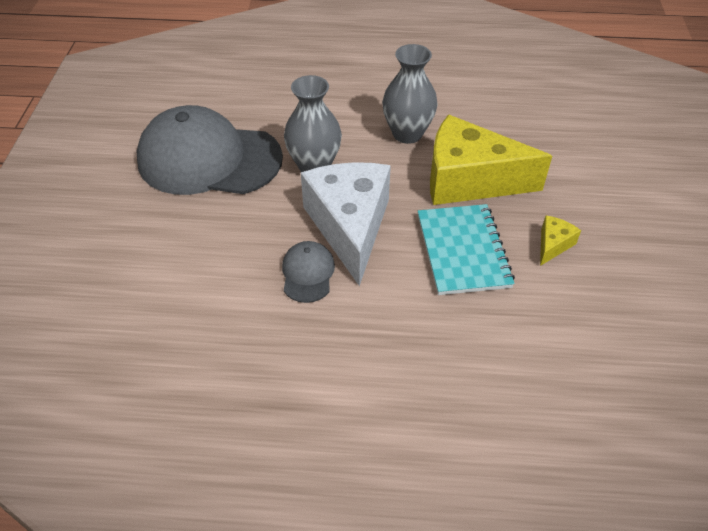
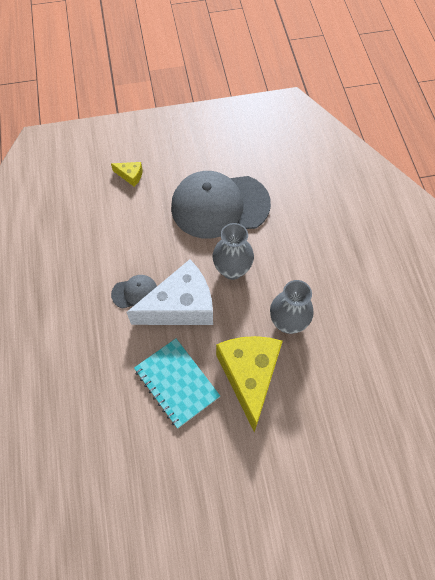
camera: 75 degrees right, 15 degrees up
grey cap [137,105,283,195] -> grey cap turned 90 degrees counterclockwise [171,171,271,239]
turquoise notebook [418,204,515,295] -> turquoise notebook turned 75 degrees clockwise [134,339,220,428]
yellow cheese [540,215,581,266] -> yellow cheese moved to [111,162,143,187]

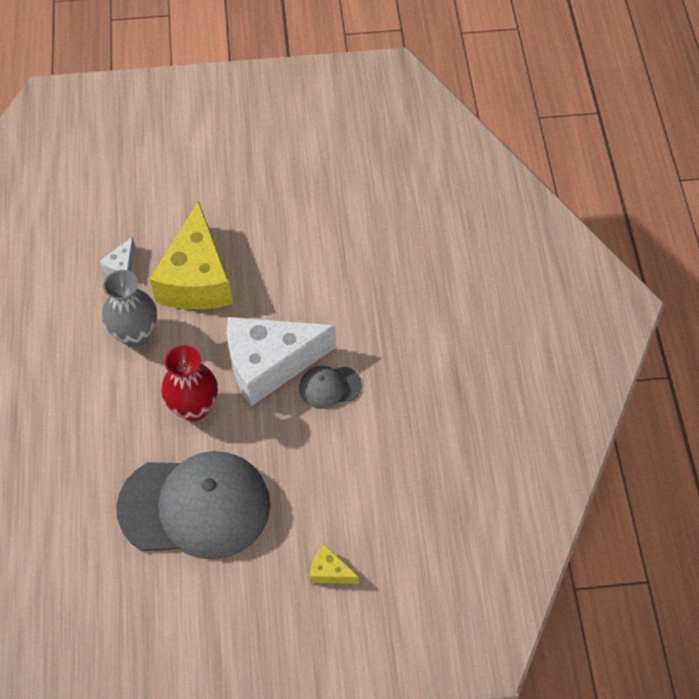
camera: 175 degrees left, 5 degrees down
turquoise notebook [134,339,220,428] -> none
grey vase [212,223,254,280] -> red vase [161,345,218,421]
none -> white cheese [100,237,135,275]

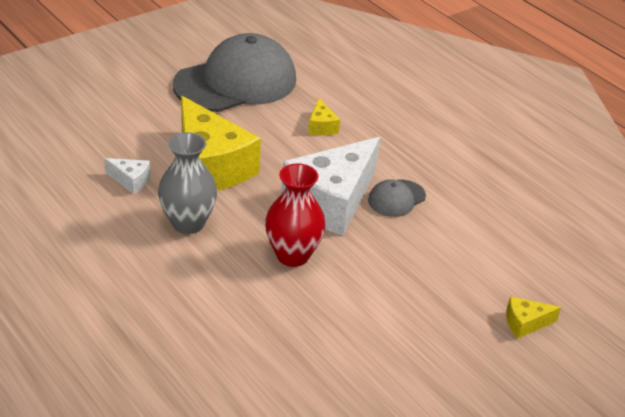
camera: 35 degrees left, 20 degrees down
white cheese [100,237,135,275] -> white cheese turned 60 degrees counterclockwise [104,158,150,194]
grey cap [116,451,270,560] -> grey cap moved to [173,33,296,112]
none -> yellow cheese [308,98,340,135]

